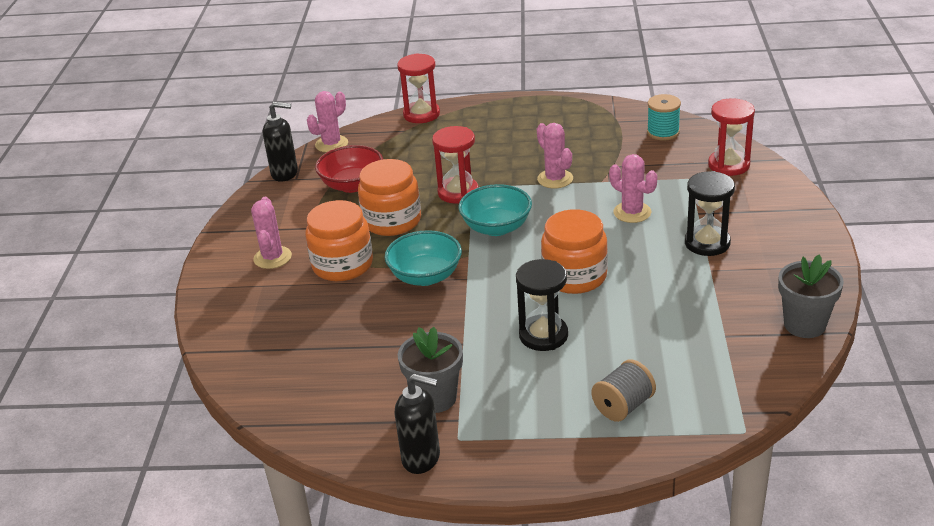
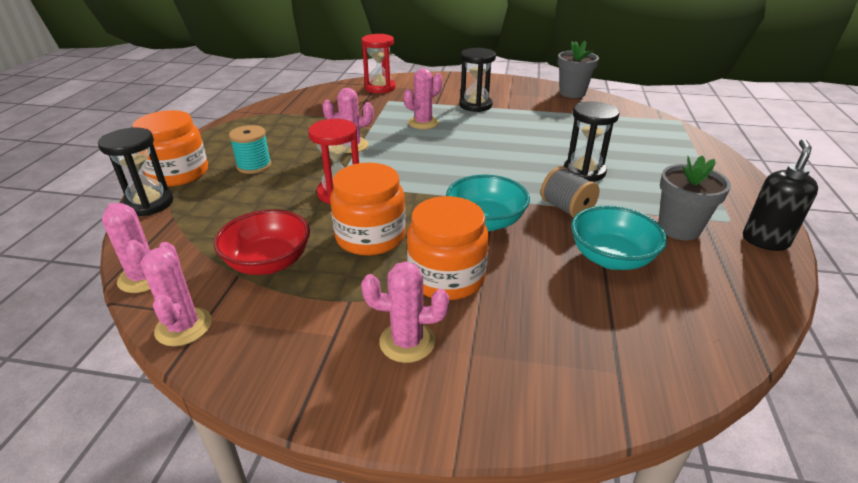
camera: 85 degrees left, 0 degrees up
black soap dispenser [263,102,298,182] -> pink cactus [140,242,212,346]
red hourglass [397,53,440,123] -> black hourglass [98,128,173,216]
turquoise bowl [459,184,532,236] -> turquoise bowl moved to [571,206,667,270]
orange jar [541,209,608,294] -> orange jar moved to [132,110,208,187]
grey spool [591,359,656,422] -> grey spool moved to [541,166,599,218]
turquoise spool [647,94,681,141] -> turquoise spool moved to [229,125,272,174]

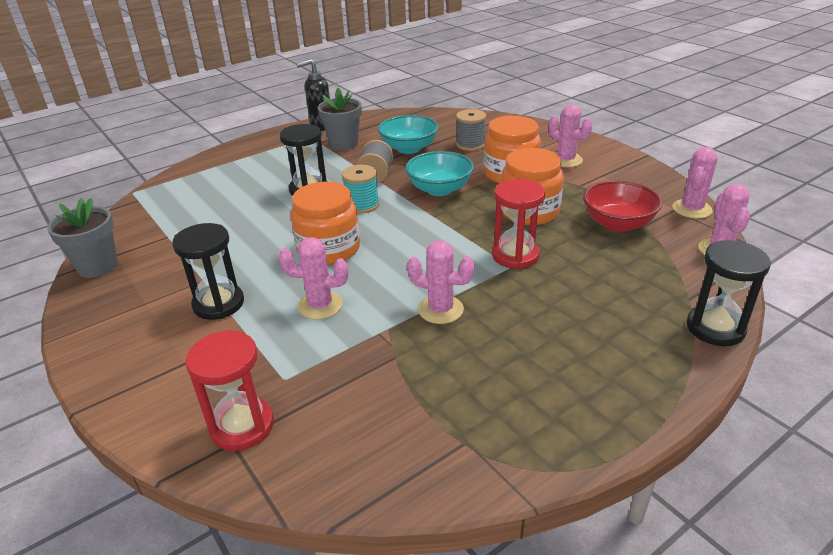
camera: 135 degrees left, 0 degrees up
orange jar [132,110,208,187] -> orange jar moved to [290,182,360,265]
turquoise spool [229,125,272,174] -> turquoise spool moved to [342,165,379,214]
none -> grey spool [456,109,486,151]

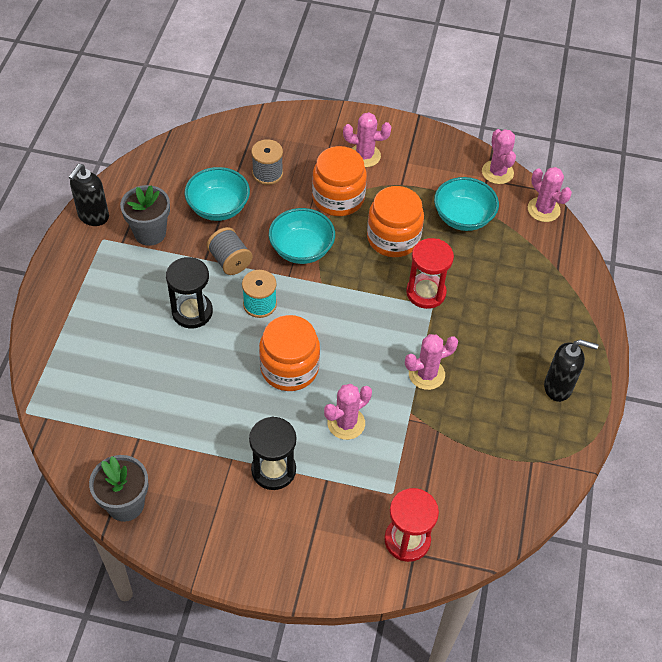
camera: 45 degrees left, 20 degrees up
red bowl [583,181,662,232] -> turquoise bowl [434,177,499,231]
black hourglass [687,240,771,346] -> none
none -> black soap dispenser [544,339,599,402]

